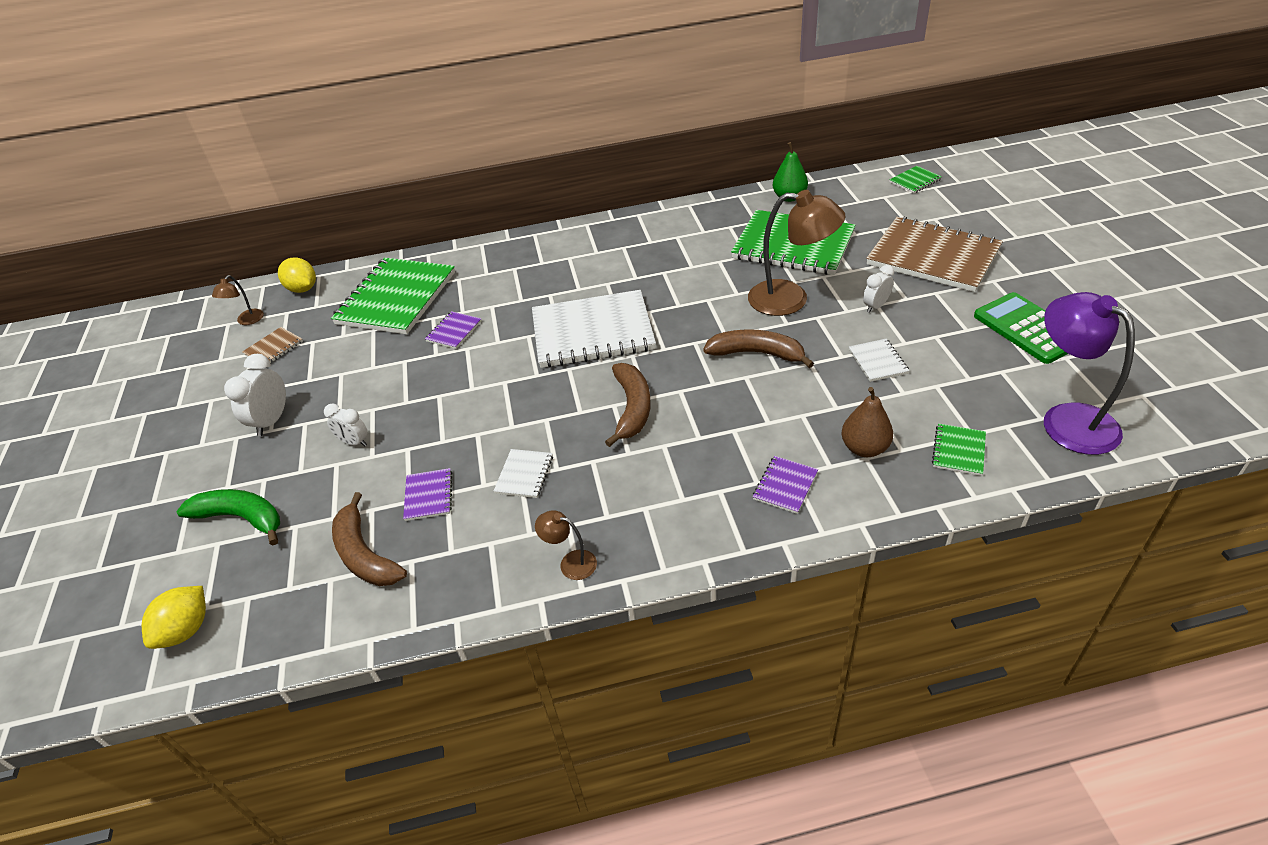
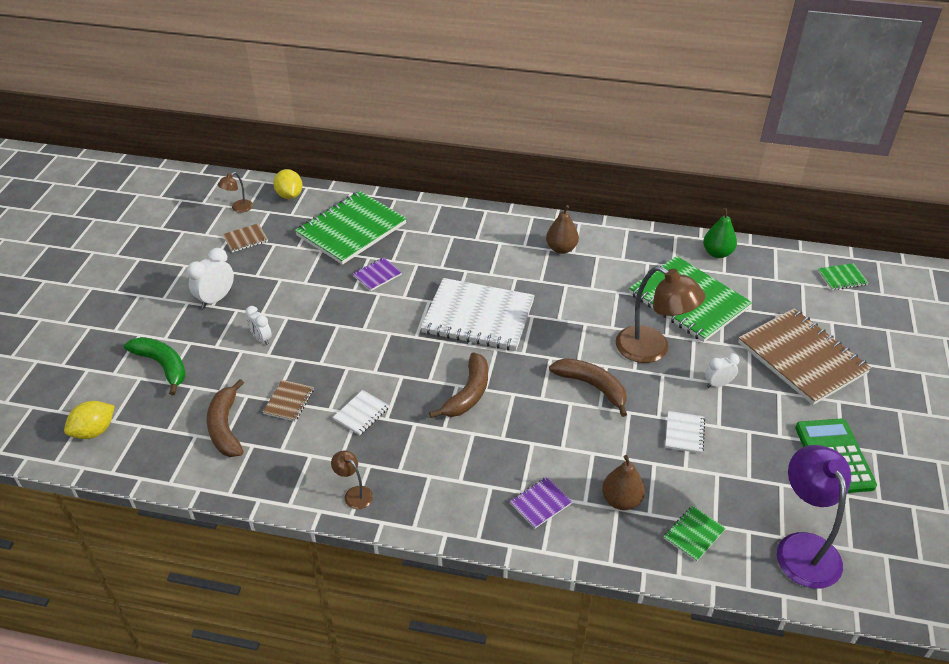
camera: 20 degrees right, 0 degrees up
purple notebook [403,468,452,521] -> brown notebook [263,380,314,422]
none -> brown pear [546,205,579,254]

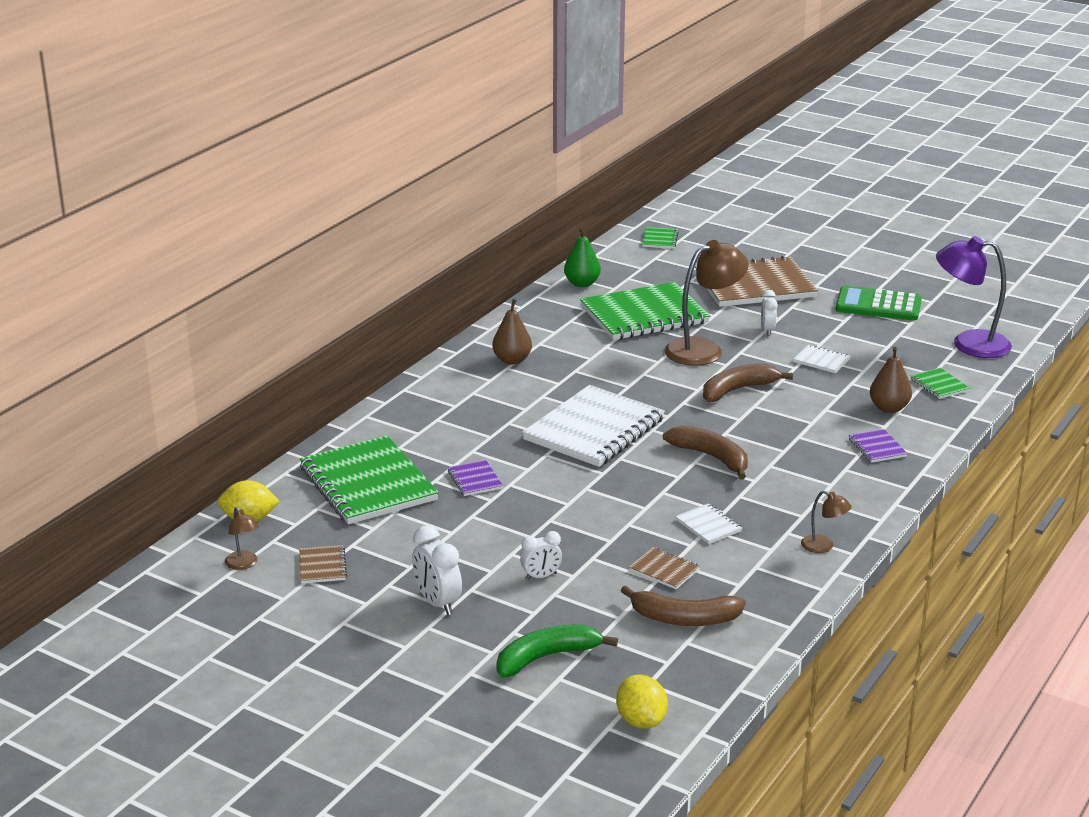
camera: 70 degrees left, 15 degrees down
brown lamp [331,450,373,509] -> brown lamp turned 120 degrees counterclockwise [801,491,852,553]

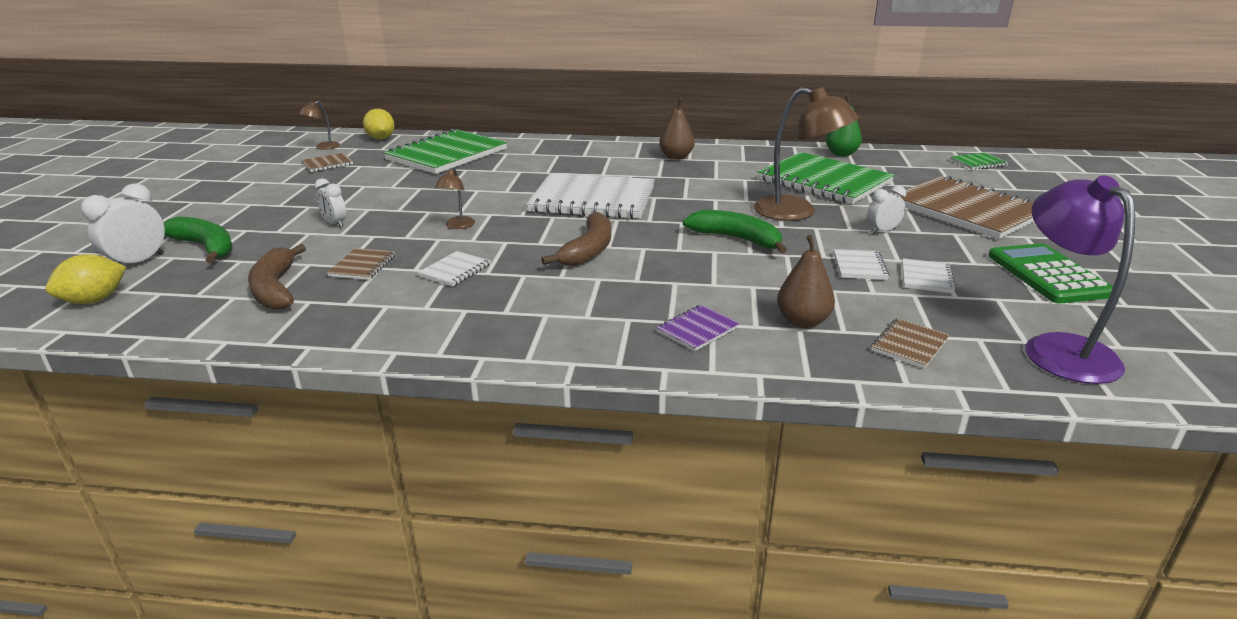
camera: 65 degrees right, 0 degrees up
white clock [412,525,462,615] -> white clock moved to [81,183,165,264]
purple notebook [448,460,503,496] -> none
brown banana [703,363,793,402] -> green banana [683,210,787,253]
brown lamp [801,491,852,553] -> brown lamp moved to [435,168,475,229]
green notebook [910,368,970,399] -> brown notebook [871,318,949,369]
none -> white notebook [902,258,956,293]

